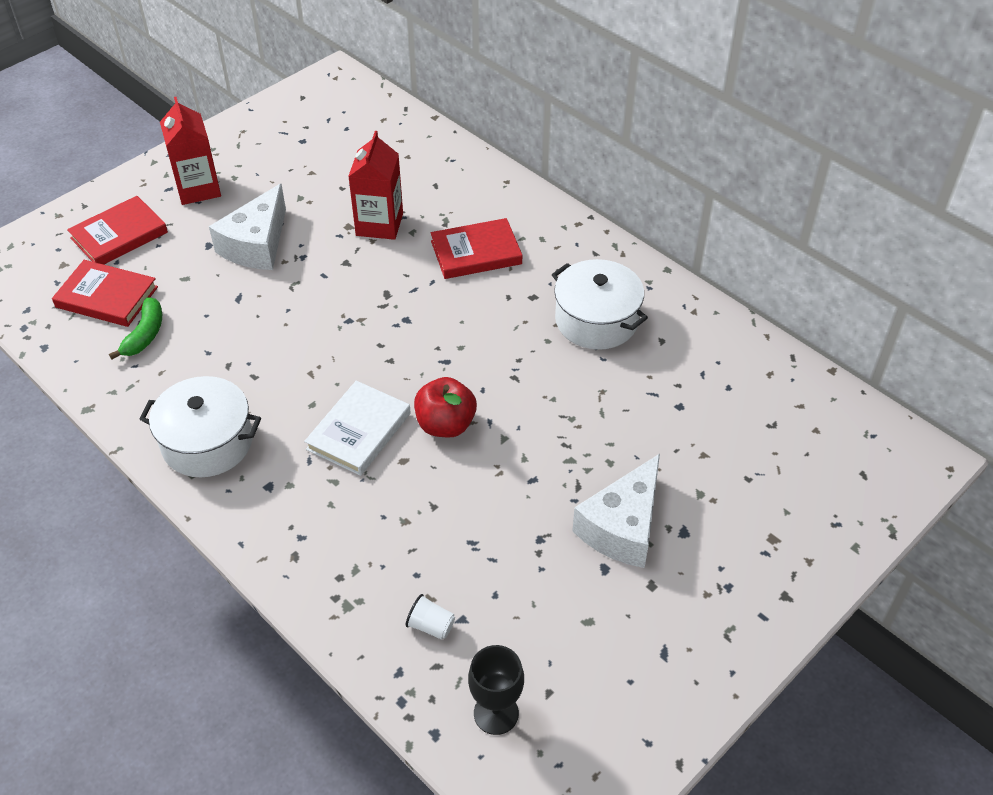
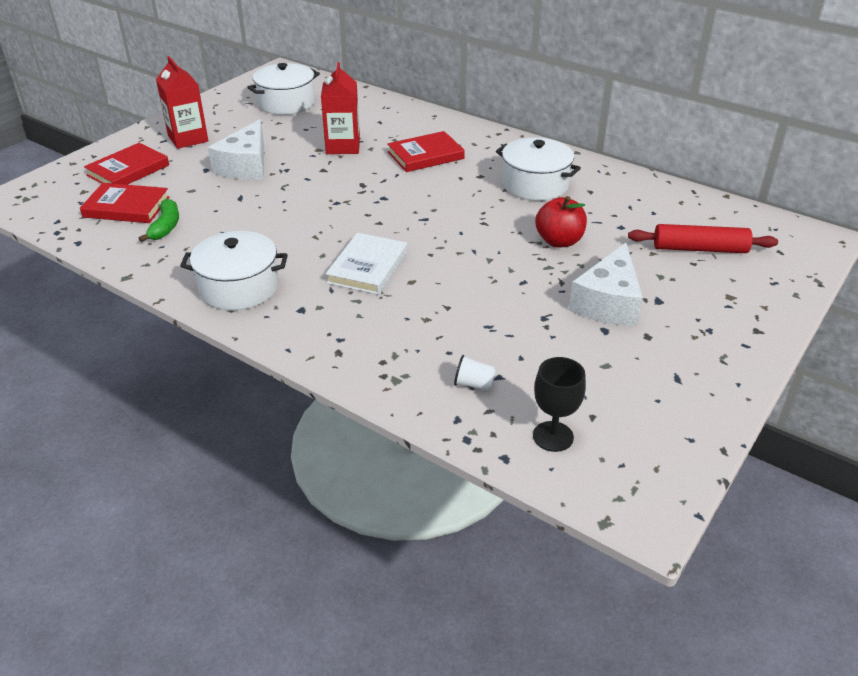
camera: 10 degrees left, 10 degrees down
red apple [414,377,477,437] -> red apple moved to [535,196,587,247]
none -> white pot [247,63,319,115]
none -> red rolling pin [628,224,778,253]

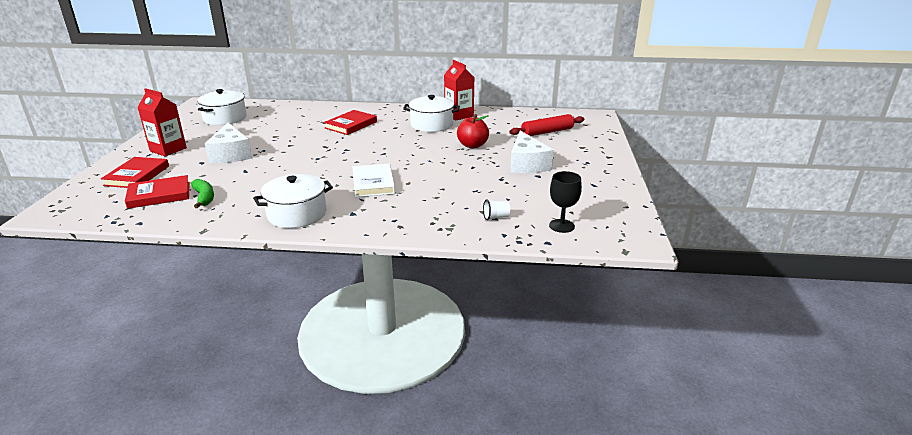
camera: 30 degrees left, 10 degrees down
red carton [321,62,360,154] -> red carton moved to [444,60,474,121]

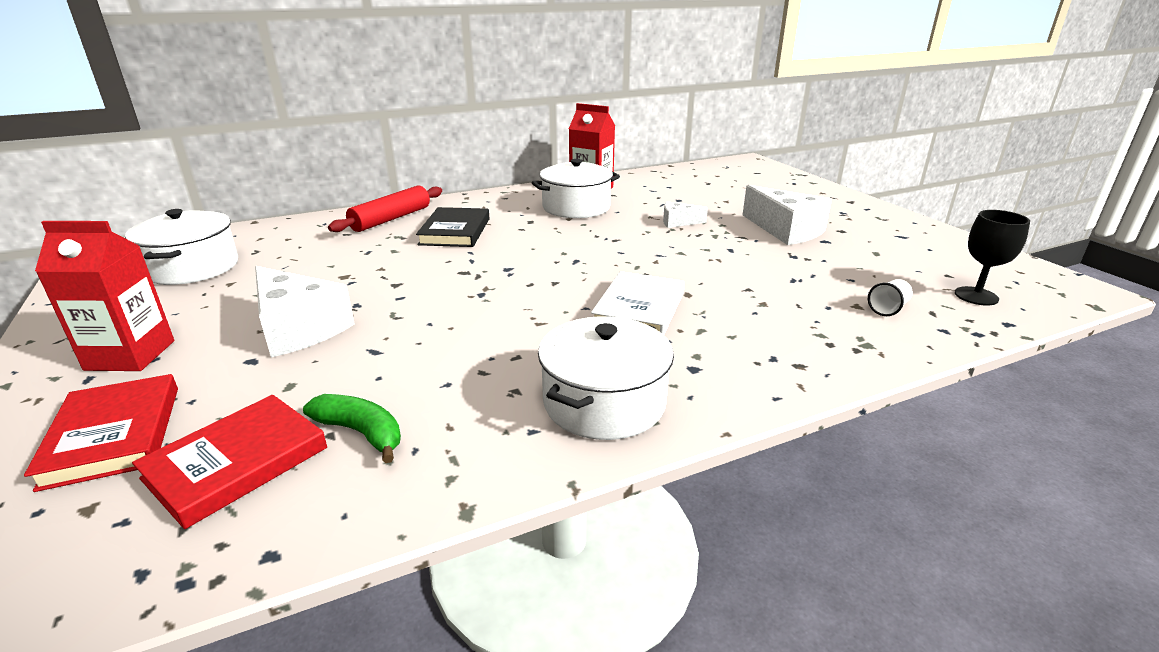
camera: 30 degrees left, 0 degrees up
red book [324,110,377,135] -> black book [416,207,489,247]
white book [353,164,395,197] -> white book turned 60 degrees clockwise [591,271,685,335]
red apple [457,114,489,148] -> white cheese [663,201,708,228]
red rolling pin [509,114,585,136] -> red rolling pin moved to [328,185,442,232]

